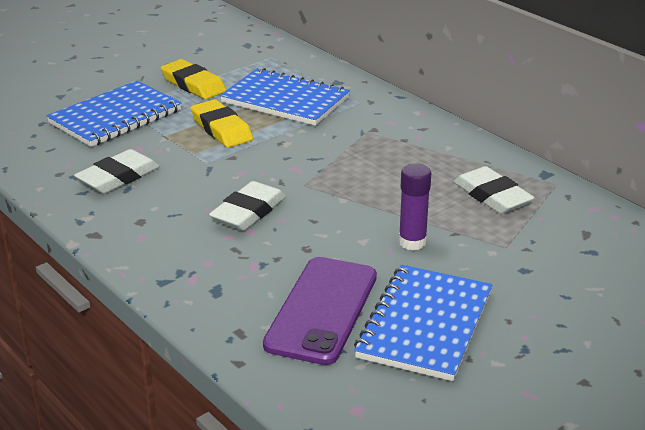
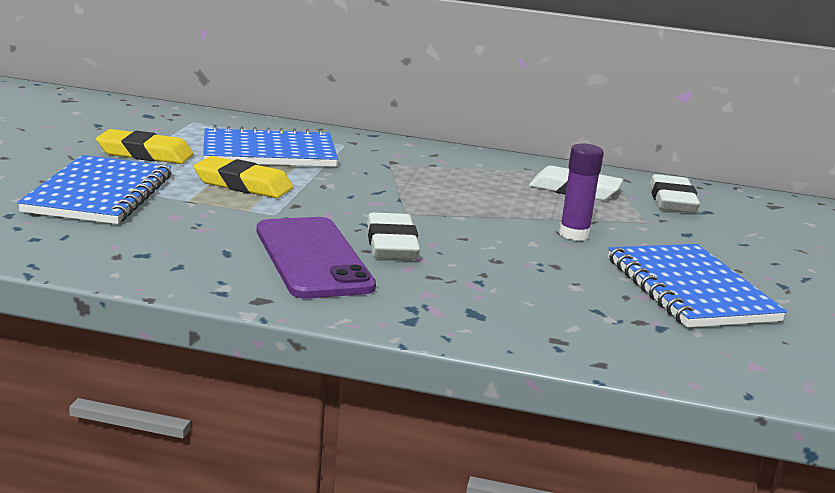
camera: 40 degrees left, 10 degrees down
white eraser [74,149,160,194] -> white eraser moved to [650,174,700,213]
purple phone [263,257,377,365] -> purple phone moved to [257,217,376,299]

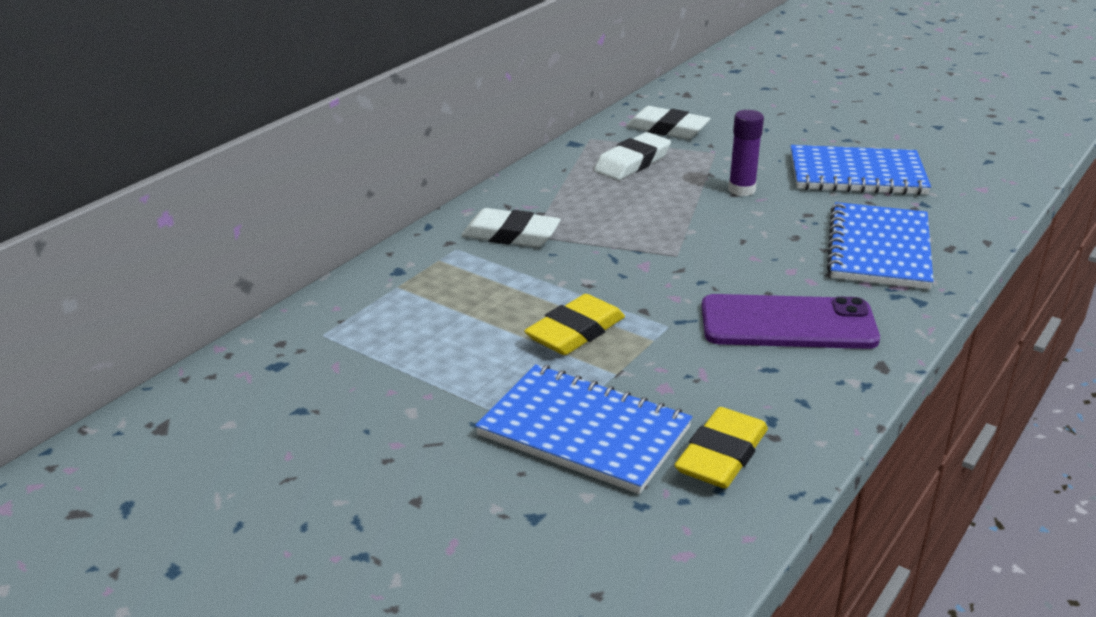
camera: 65 degrees left, 10 degrees up
yellow eraser [96,129,194,164] -> yellow eraser moved to [675,407,768,489]
blue notebook [203,126,338,167] -> blue notebook moved to [827,202,934,289]
white eraser [367,212,420,260] -> white eraser moved to [462,208,561,247]

